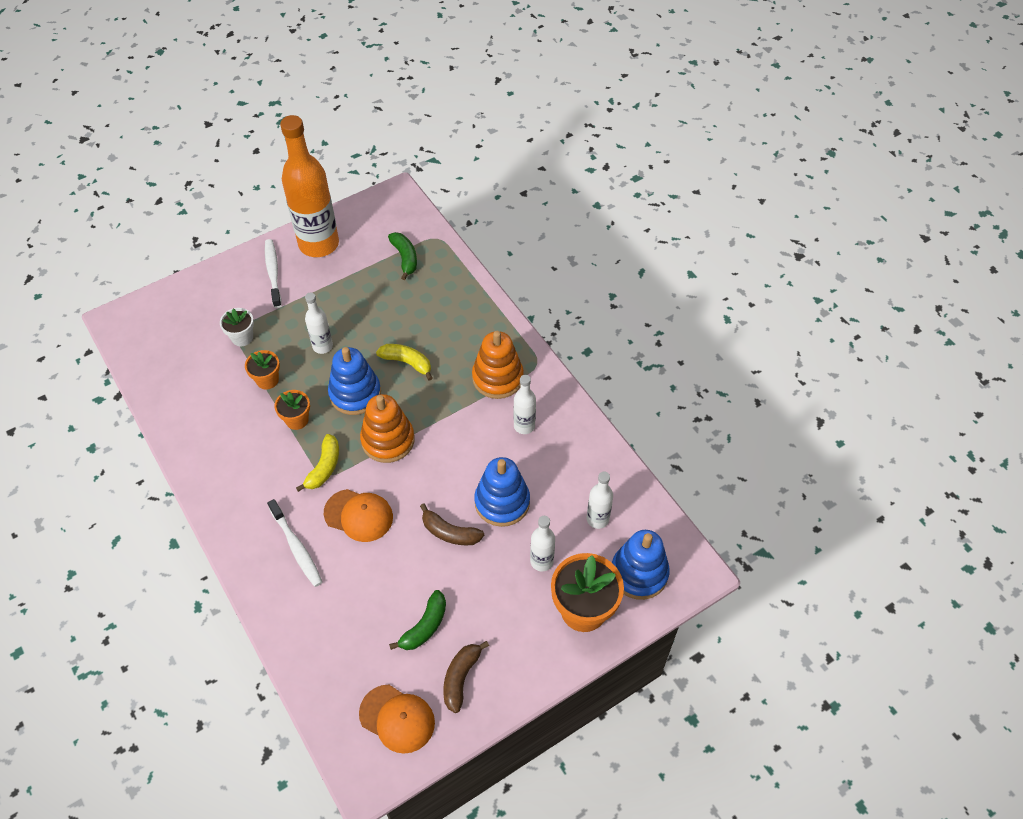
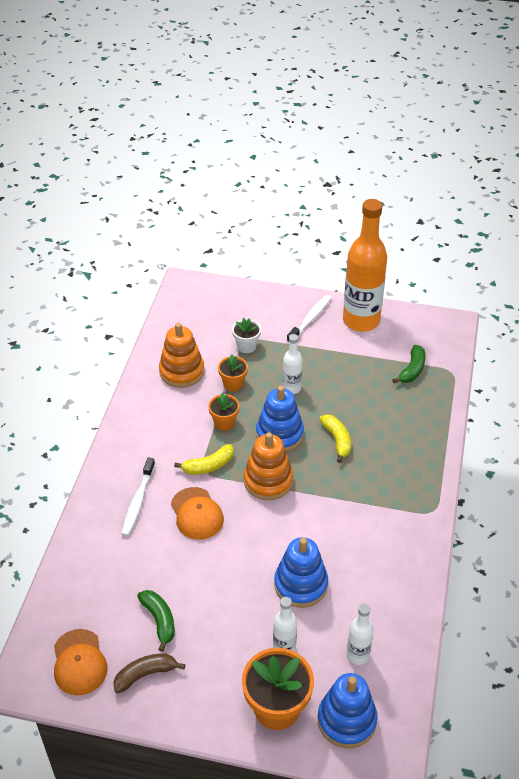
camera: 45 degrees right, 10 degrees down
green banana [389,590,446,650] -> green banana turned 105 degrees counterclockwise [137,590,175,652]
brown banana [420,503,484,545] -> none
orange stacking toy [472,331,524,399] -> orange stacking toy moved to [159,323,204,388]
white bottle [513,375,536,434] -> none

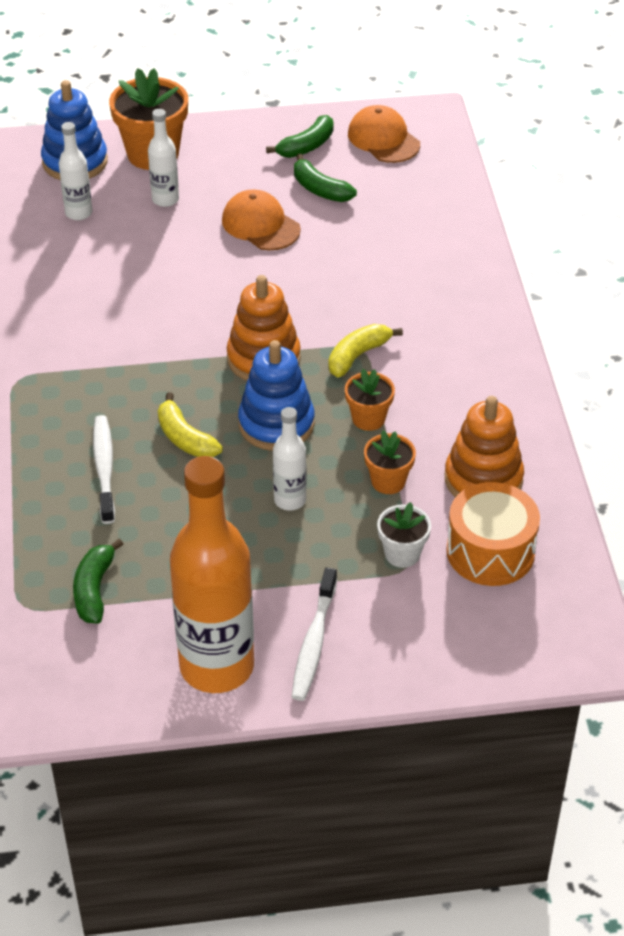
camera: 160 degrees right, 0 degrees up
brown banana [113,653,185,693] -> green banana [266,115,334,158]
white toothbrush [121,457,155,537] -> white toothbrush moved to [93,415,115,524]
orange cap [171,487,224,540] -> orange cap moved to [222,189,301,250]
blue stacking toy [274,537,328,608] -> none
none -> orange drum [446,482,540,586]

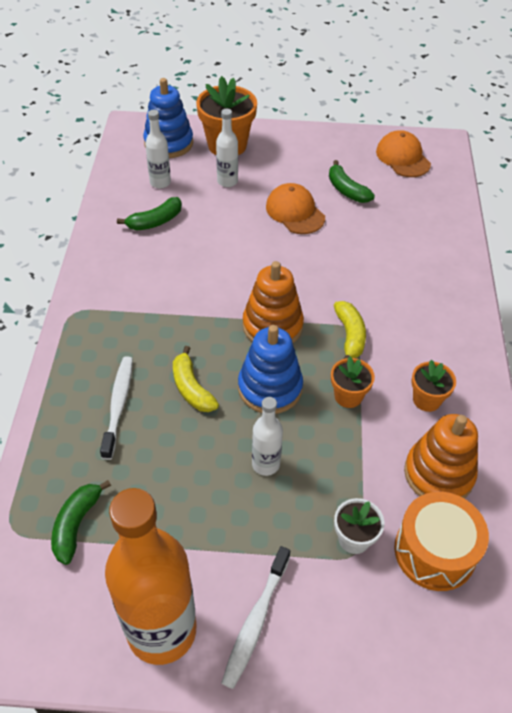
camera: 10 degrees right, 5 degrees up
green banana [266,115,334,158] -> green banana moved to [117,197,182,231]
yellow banana [329,324,403,378] -> yellow banana turned 120 degrees clockwise [334,301,366,359]
orange flower pot [364,431,416,494] -> orange flower pot moved to [411,360,456,412]

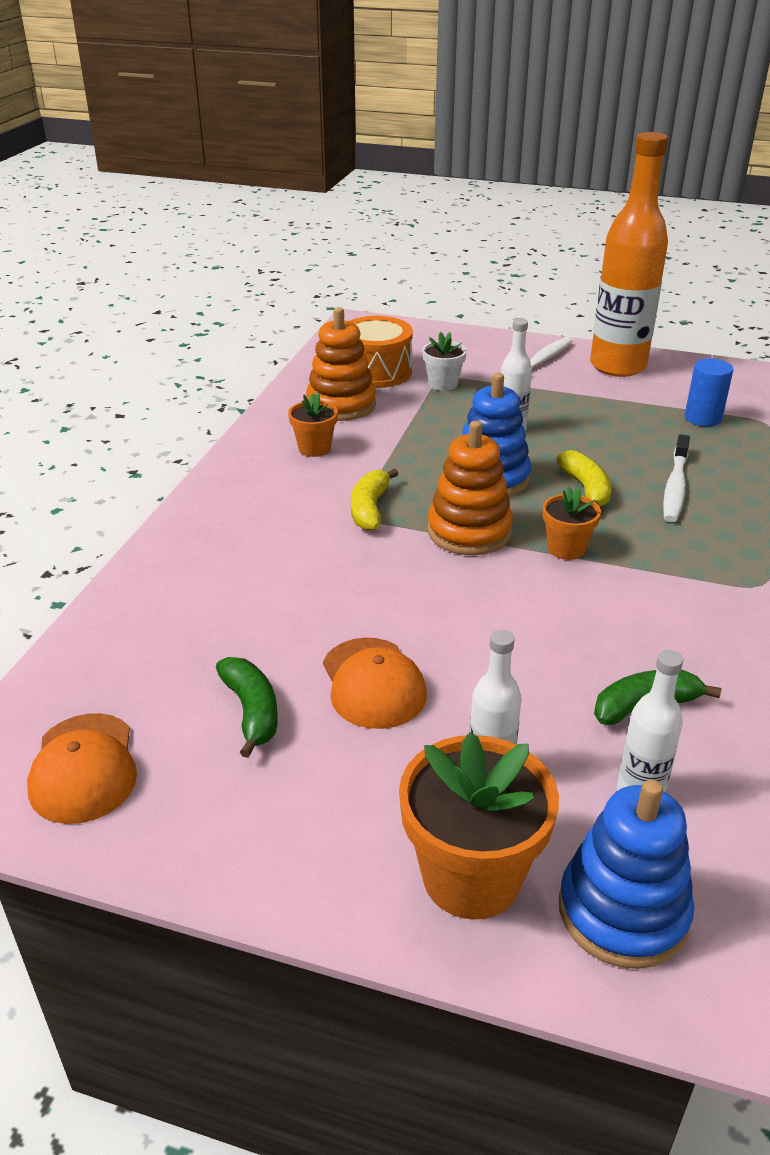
camera: 165 degrees left, 15 degrees down
green banana [51,480,111,565] -> blue cylinder [685,359,733,426]
orange flower pot [331,356,375,408] -> orange flower pot moved to [543,486,601,560]

